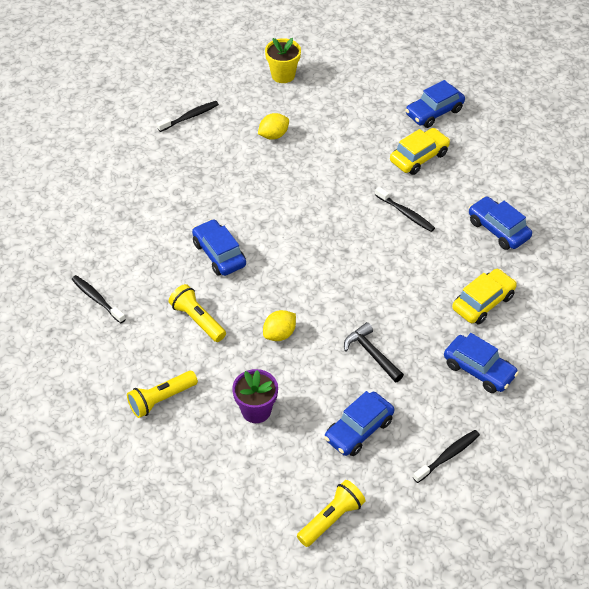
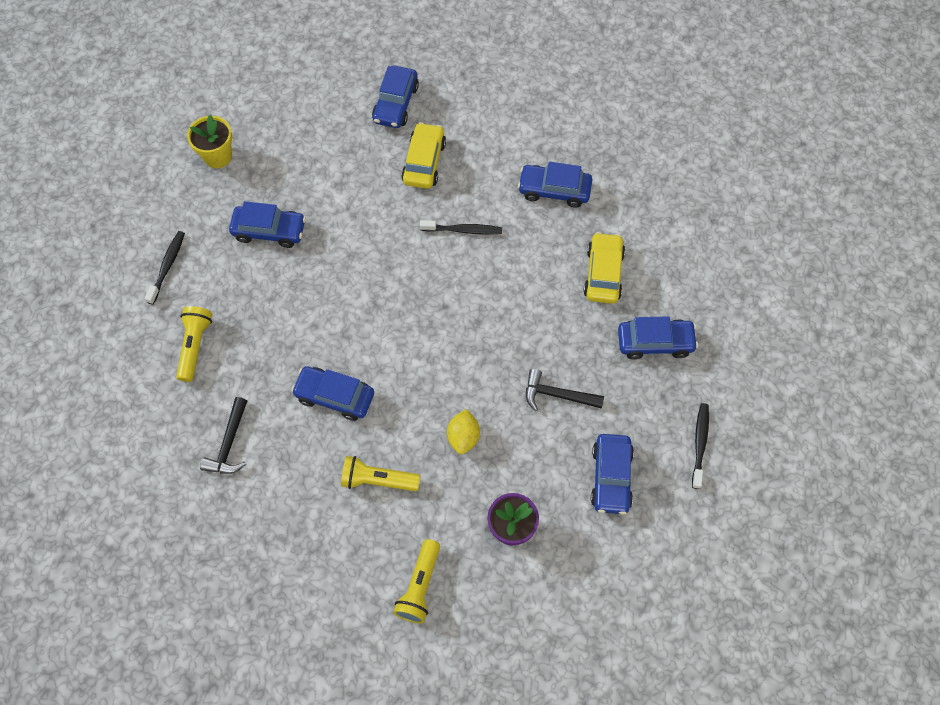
camera: 40 degrees left, 15 degrees up
black toothbrush [72,275,126,323] -> none
yellow lemon [258,113,289,140] -> blue car [229,201,306,248]
yellow flashlight [297,480,366,547] -> yellow flashlight moved to [176,306,212,382]
none -> black hammer [200,397,247,474]

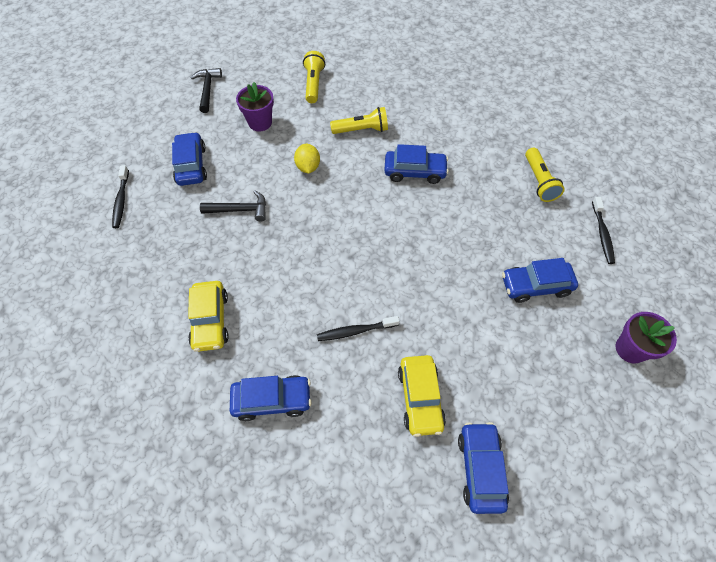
camera: 165 degrees right, 5 degrees down
yellow flower pot [187,115,232,168] -> purple flower pot [616,312,677,363]
black hammer [200,397,247,474] -> black hammer moved to [191,68,222,113]
blue car [618,316,698,359] -> none

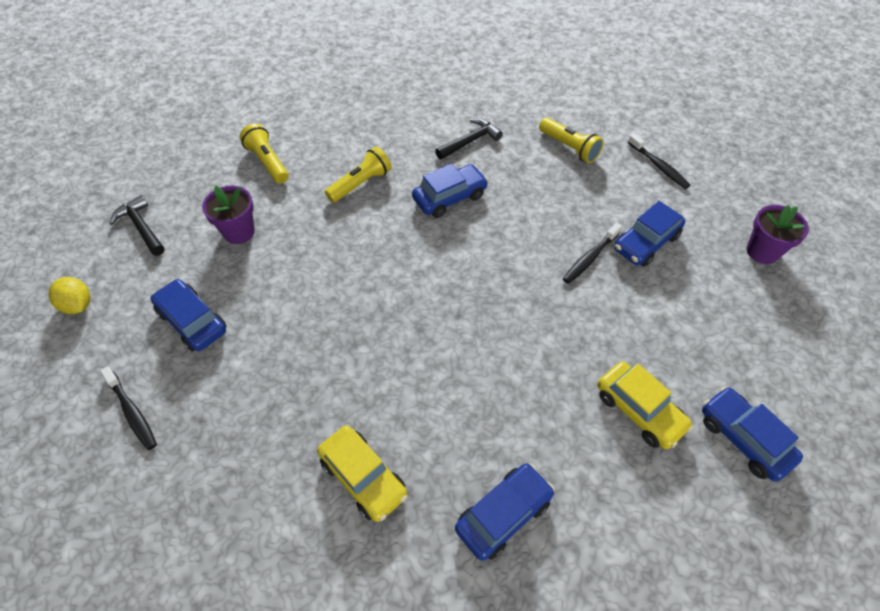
camera: 35 degrees left, 5 degrees down
black hammer [200,191,266,221] -> black hammer moved to [435,118,503,159]
yellow lemon [294,144,320,173] -> yellow lemon moved to [49,277,90,314]
black toothbrush [317,316,399,341] -> black toothbrush moved to [563,223,622,284]

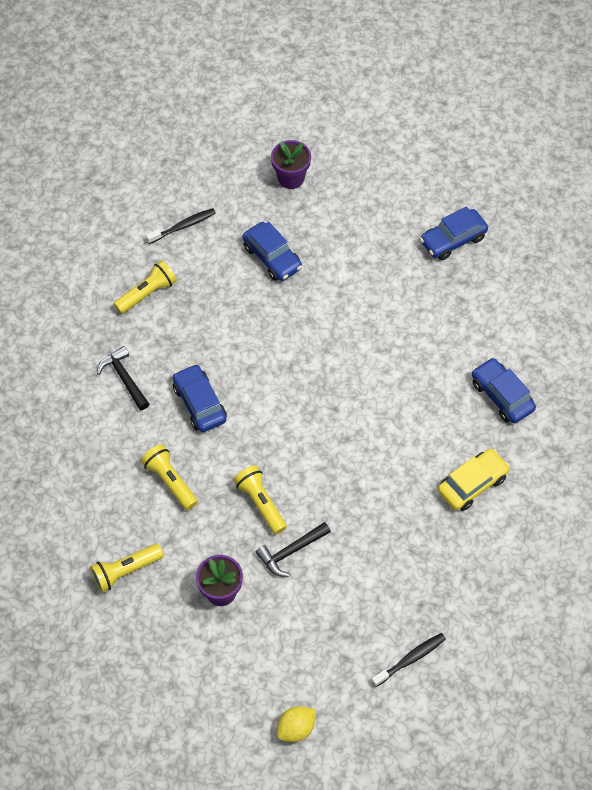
camera: 85 degrees left, 5 degrees up
black hammer [109,195,165,256] -> black hammer moved to [256,522,331,577]
blue car [151,279,227,352] -> none
black toothbrush [563,223,622,284] -> none
yellow car [598,362,693,449] -> none
none -> yellow flashlight [234,465,287,535]

